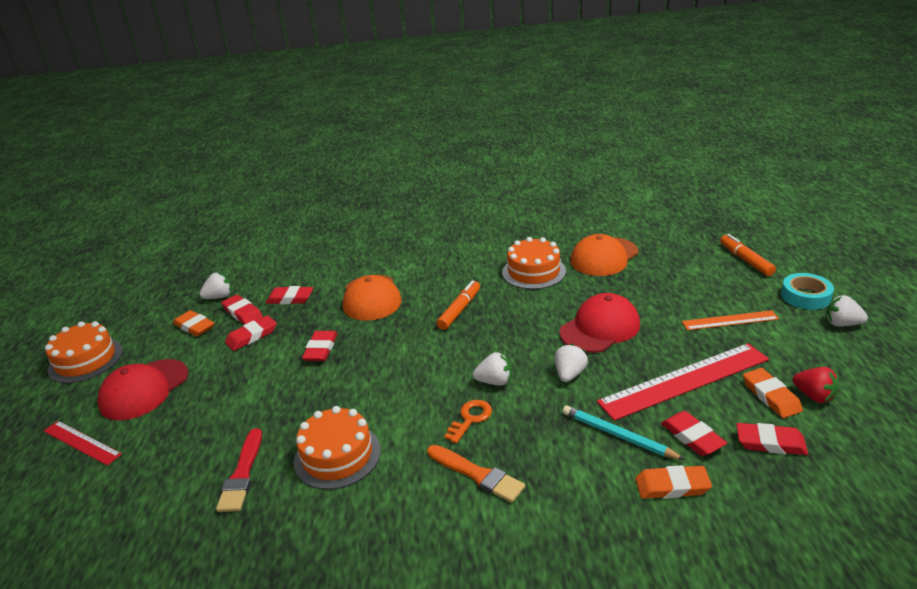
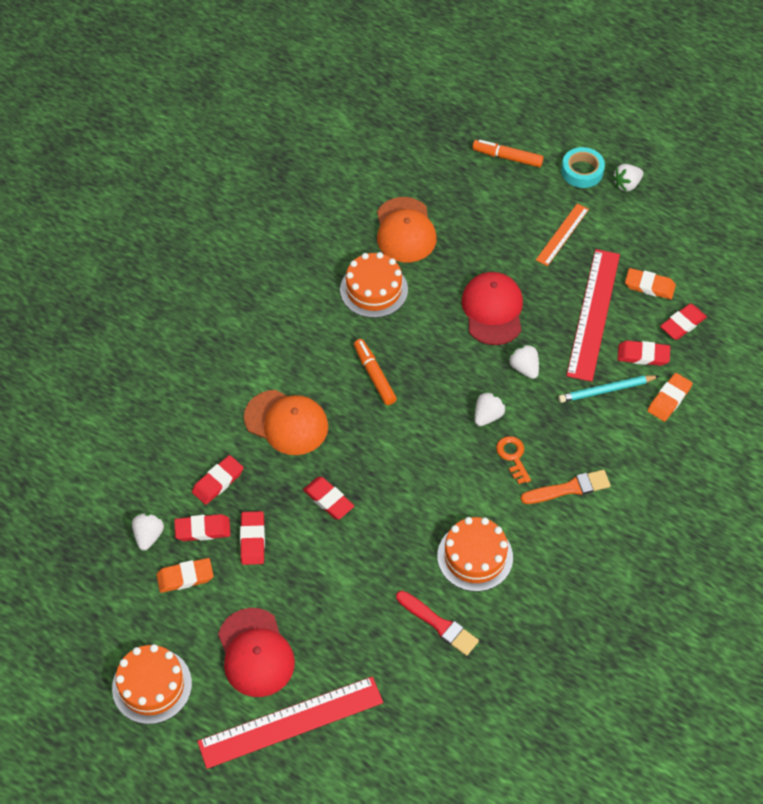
camera: 55 degrees left, 25 degrees up
red ruler [44,421,122,466] -> red ruler [197,676,383,769], size x1.81
red strawberry [793,367,839,403] -> none

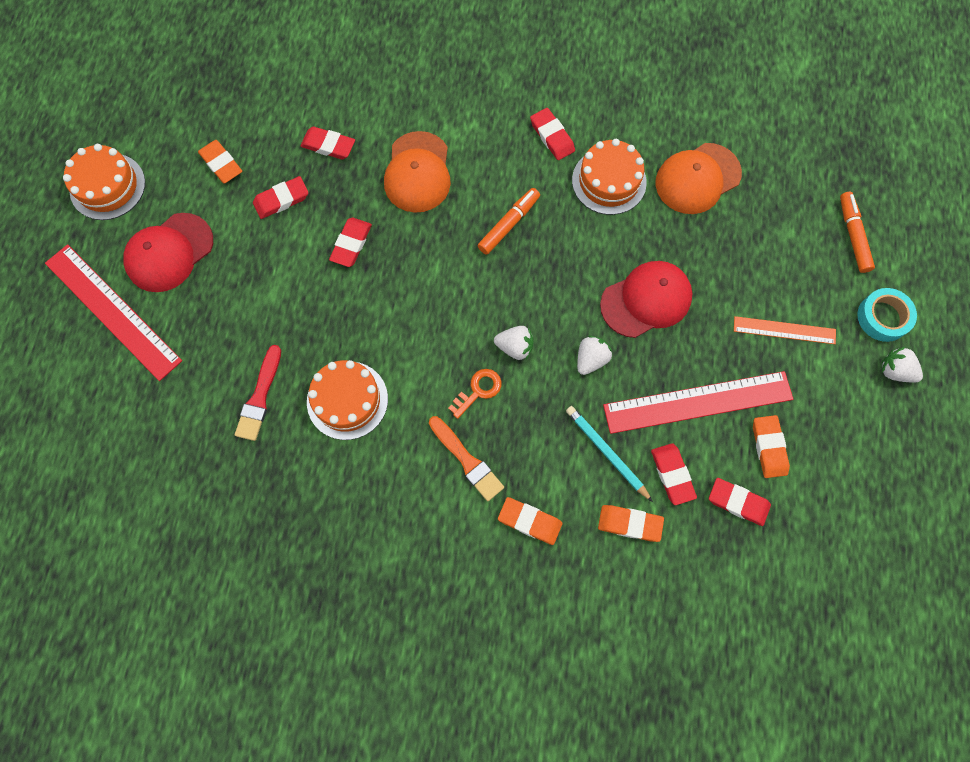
camera: 65 degrees right, 15 degrees up
white strawberry [132,513,164,551] -> none
red eraser [174,514,231,541] -> red eraser moved to [530,108,575,160]
none -> orange eraser [498,497,562,545]

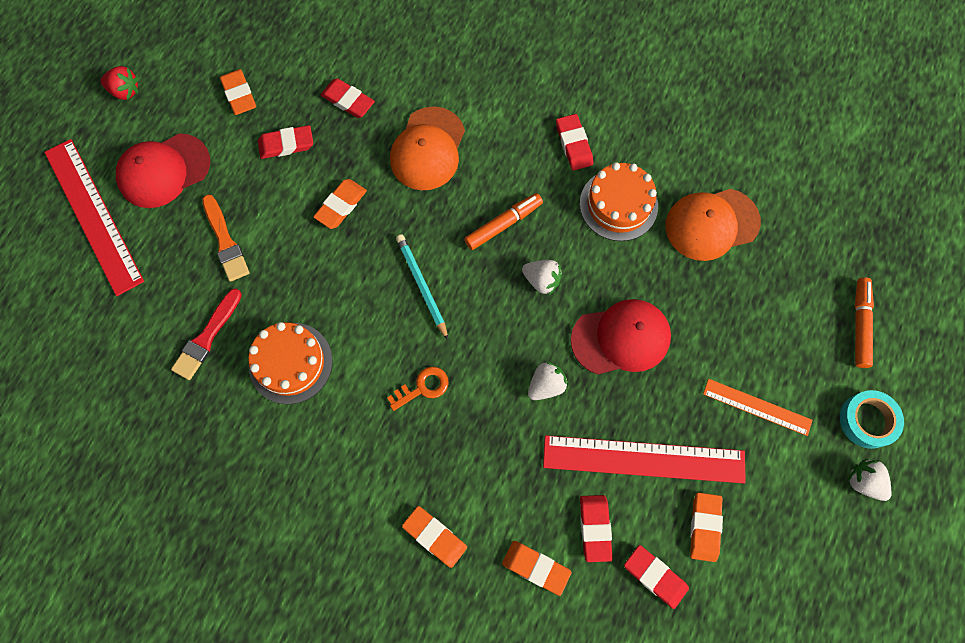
camera: 15 degrees right, 0 degrees up
orange cake [63,144,145,220] -> red strawberry [100,66,138,100]
red eraser [329,218,372,267] -> orange eraser [313,179,367,229]
orange brush [429,416,504,501] -> orange brush moved to [202,194,250,282]
white strawberry [494,326,533,360] -> white strawberry moved to [522,260,562,295]
turquoise pencil [566,406,653,502] -> turquoise pencil moved to [396,234,448,340]

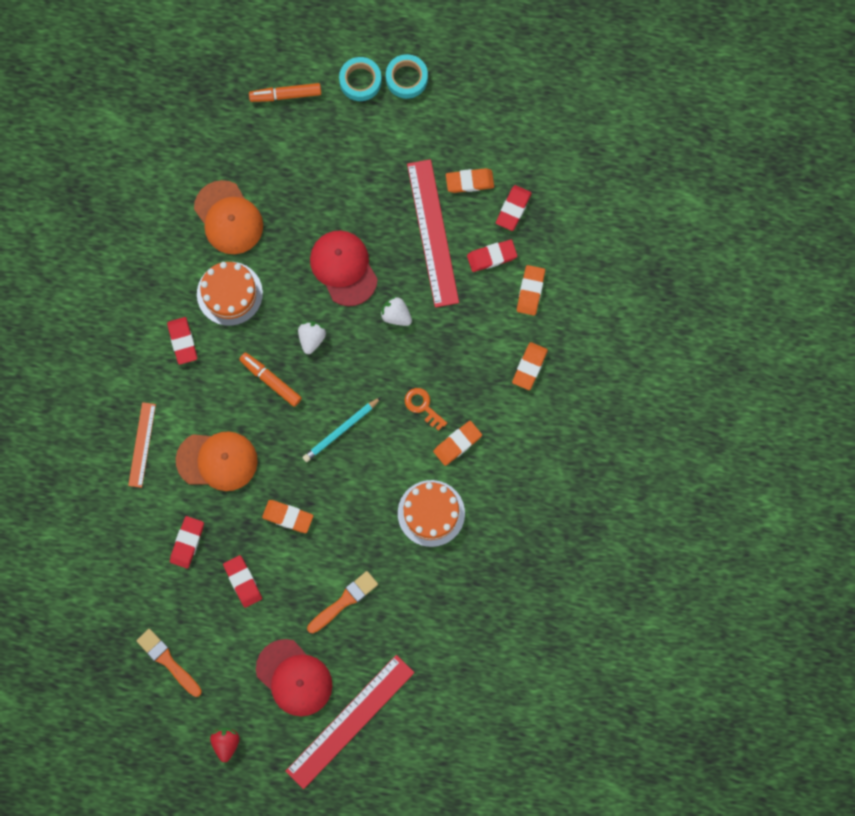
camera: 105 degrees left, 5 degrees up
red brush [171,289,242,380] -> none
orange eraser [220,69,256,115] -> orange eraser moved to [433,421,482,466]
red eraser [556,114,593,171] -> red eraser turned 75 degrees counterclockwise [167,317,197,365]
orange ruler [703,379,813,436] -> orange ruler moved to [128,402,156,488]
white strawberry [848,459,891,501] -> turquoise tape [386,54,428,99]
none -> orange brush [136,629,202,697]

